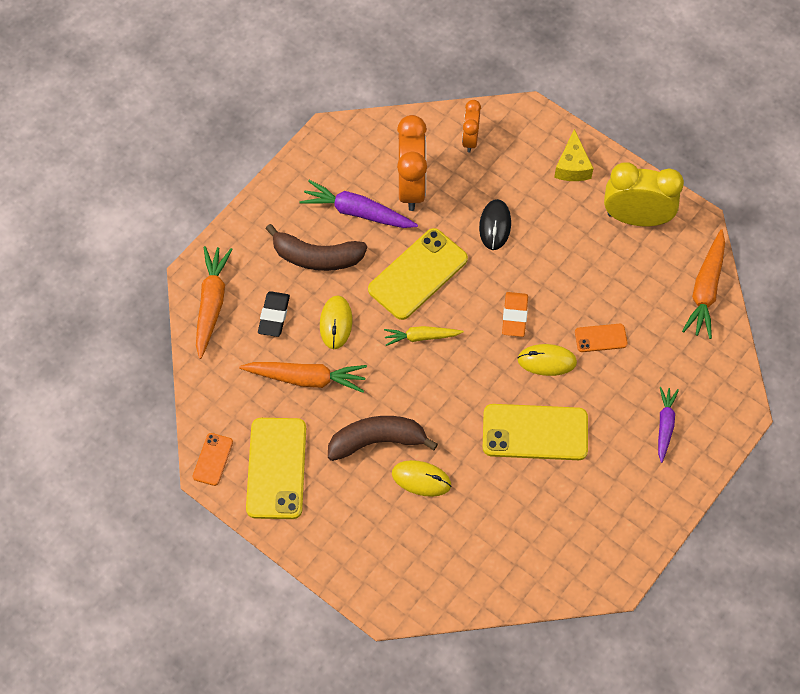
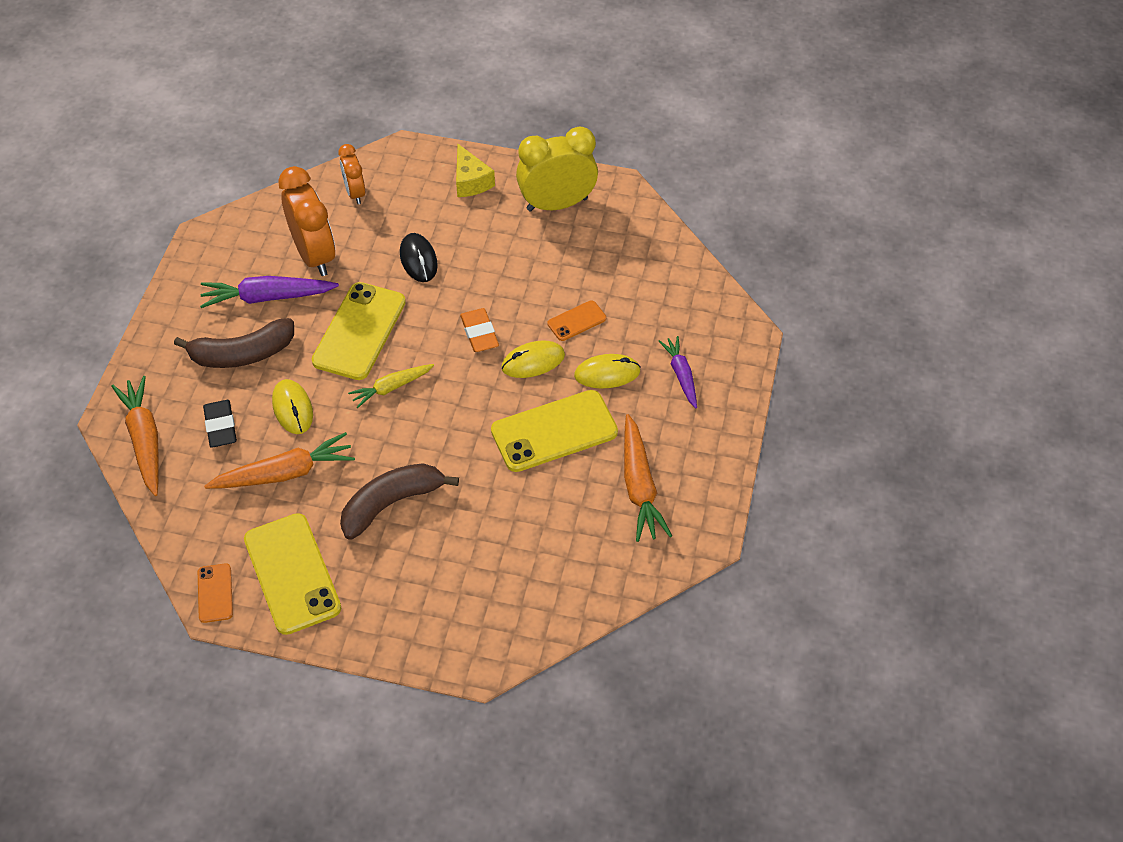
camera: 25 degrees left, 10 degrees down
yellow mouse [392,460,451,497] -> yellow mouse moved to [574,354,641,388]
orange carrot [682,229,725,339] -> orange carrot moved to [624,414,672,542]

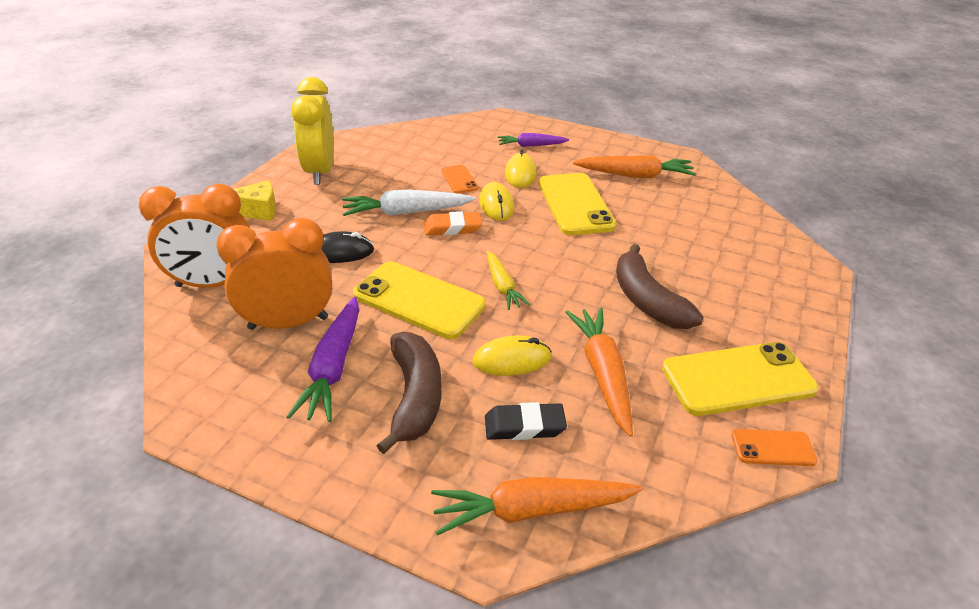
camera: 80 degrees left, 15 degrees down
orange clock [338,144,365,204] -> orange clock [139,184,250,288], size x1.78
none -> white carrot [342,189,475,216]

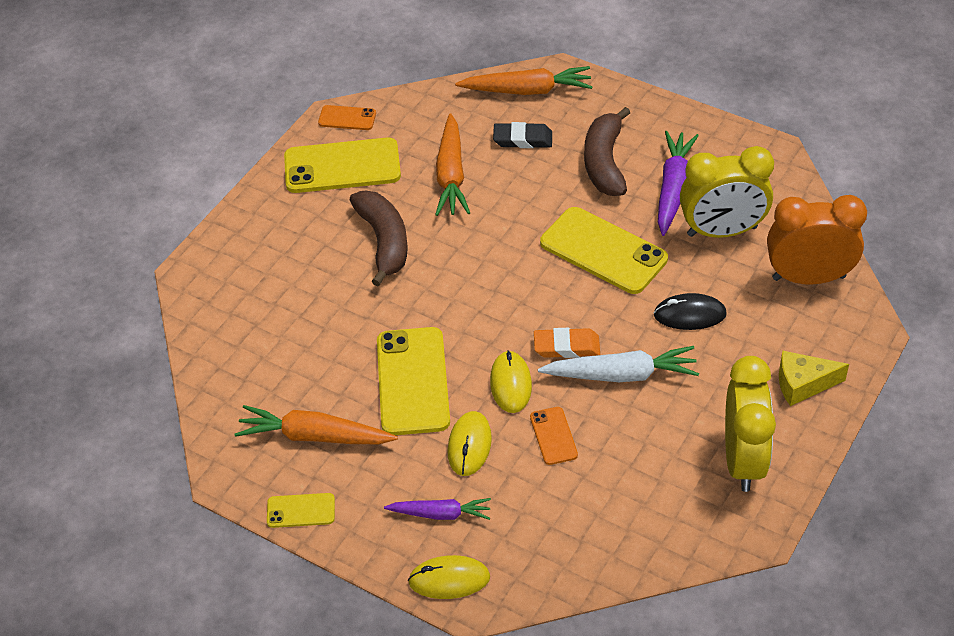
camera: 170 degrees left, 10 degrees up
orange clock [216,218,332,330] -> yellow clock [680,146,774,238]
yellow mouse [473,335,552,376] -> yellow mouse moved to [408,555,490,599]
yellow carrot [487,251,530,310] -> none
none -> yellow phone [267,493,335,528]

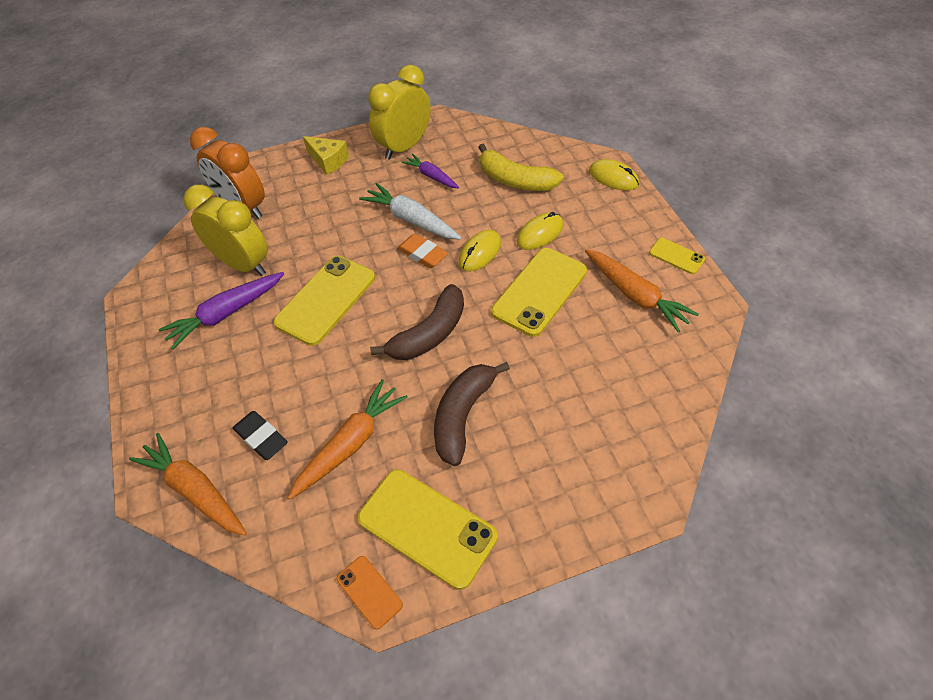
camera: 140 degrees left, 5 degrees up
purple carrot [384,498,491,520] -> purple carrot moved to [401,154,459,189]
orange phone [530,407,578,465] -> none
yellow phone [540,207,668,294] -> yellow phone turned 45 degrees clockwise [273,256,375,346]
brown banana [584,107,630,196] -> brown banana moved to [370,284,464,360]
black mouse [654,293,727,330] -> none
none -> yellow banana [478,144,564,191]

